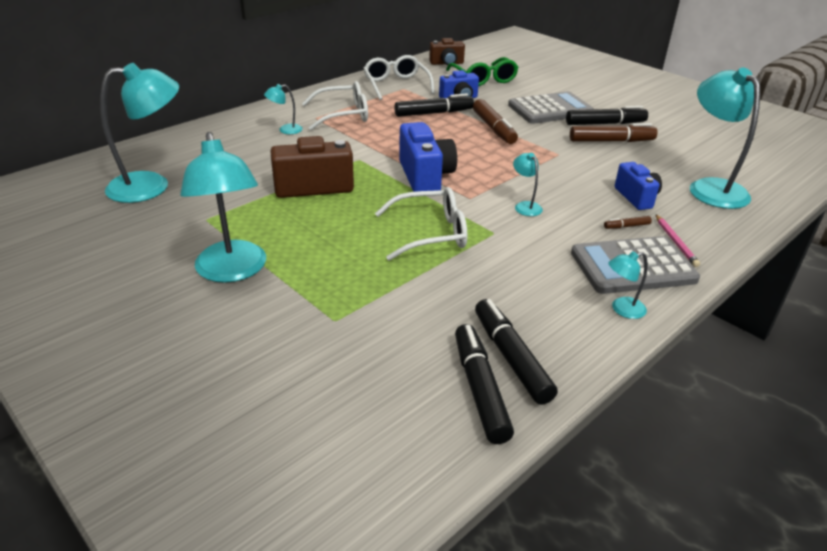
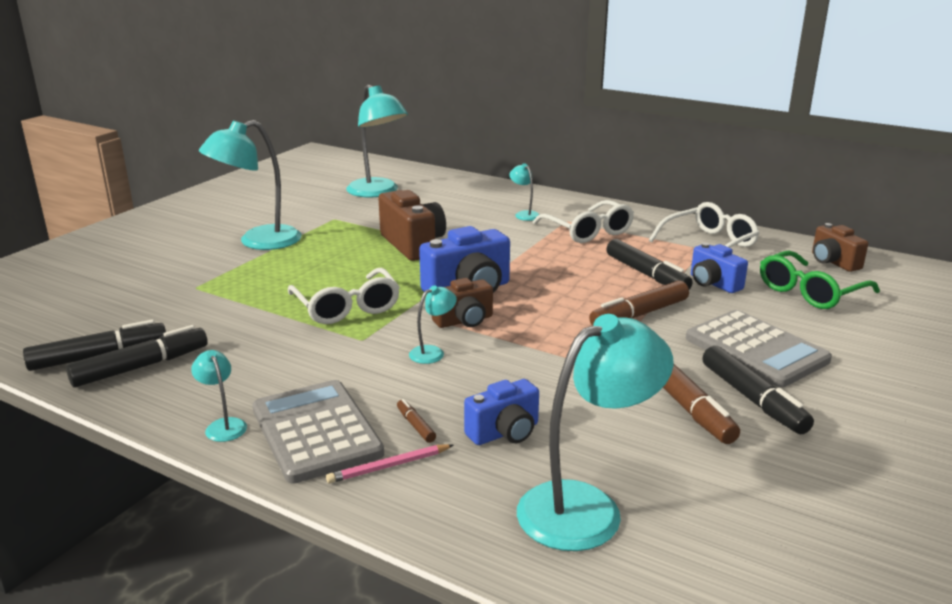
camera: 75 degrees right, 10 degrees down
none -> brown camera [432,278,493,328]

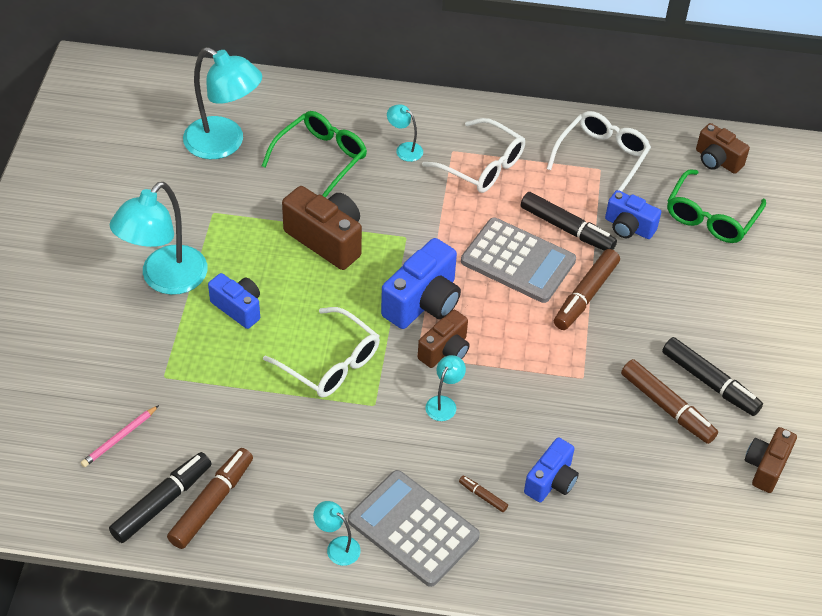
camera: 25 degrees left, 25 degrees up
black marker [66,325,208,387] -> brown marker [167,448,253,549]
pink pencil [326,444,453,483] -> pink pencil moved to [81,405,159,467]
turquoise lamp [517,314,674,551] -> none
grey calculator [686,310,832,387] -> grey calculator moved to [461,217,576,303]
none -> blue camera [208,273,260,329]
none -> green glasses [262,111,367,198]
none -> brown camera [744,427,797,493]

